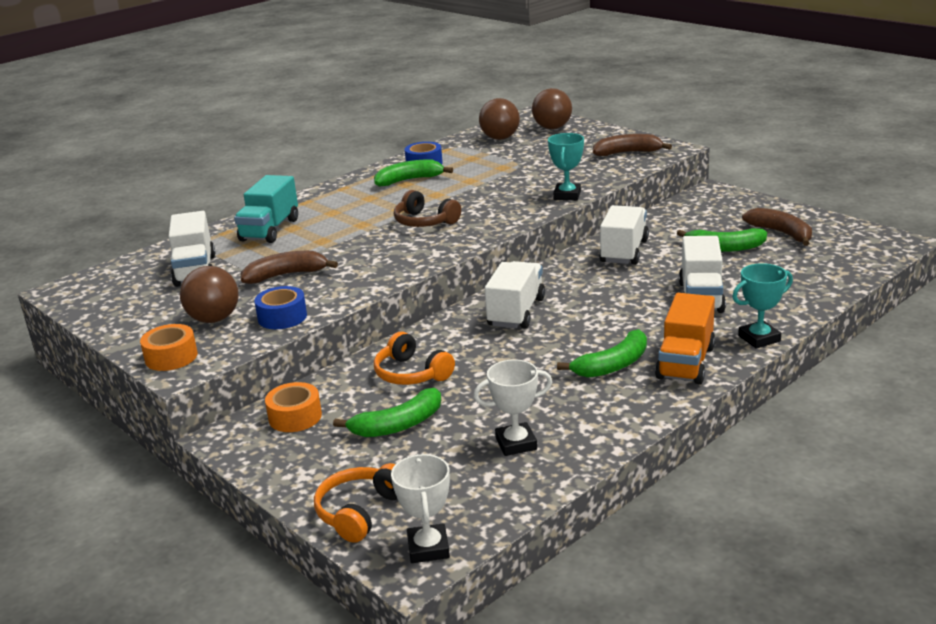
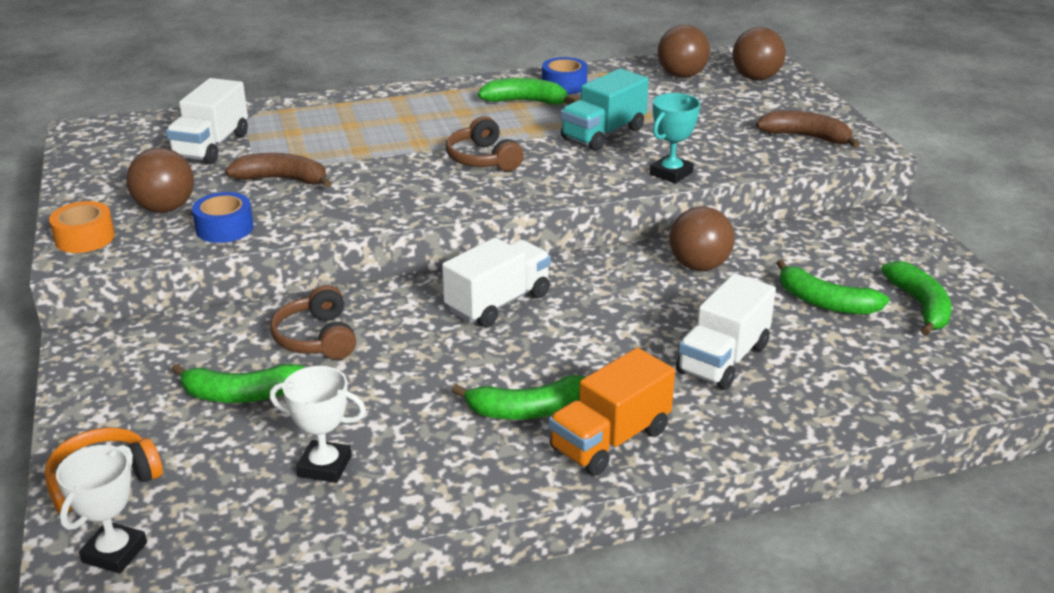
camera: 25 degrees right, 5 degrees up
turquoise truck [234,175,298,243] -> turquoise truck moved to [561,69,649,151]
orange tape [265,382,322,432] -> none
orange headphones [374,332,455,385] -> brown headphones [270,285,356,359]
white truck [599,205,649,265] -> brown ball [669,206,734,271]
turquoise trophy [732,263,793,349] -> none
brown banana [742,208,812,246] -> green banana [881,261,952,336]

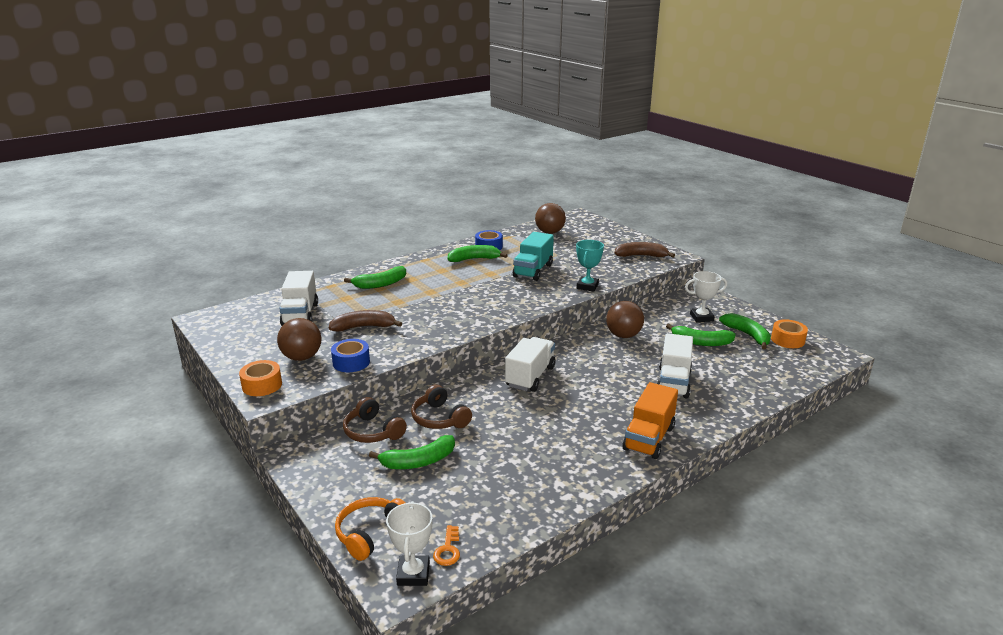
camera: 20 degrees left, 5 degrees down
white trophy [270,366,366,483] -> white trophy moved to [685,271,727,322]
brown headphones [446,116,524,171] -> brown headphones moved to [343,397,407,443]
green banana [452,375,585,420] -> green banana moved to [344,266,406,289]
brown ball [733,27,786,80] -> none
none -> orange key [433,525,460,566]
none -> orange tape [771,319,808,348]

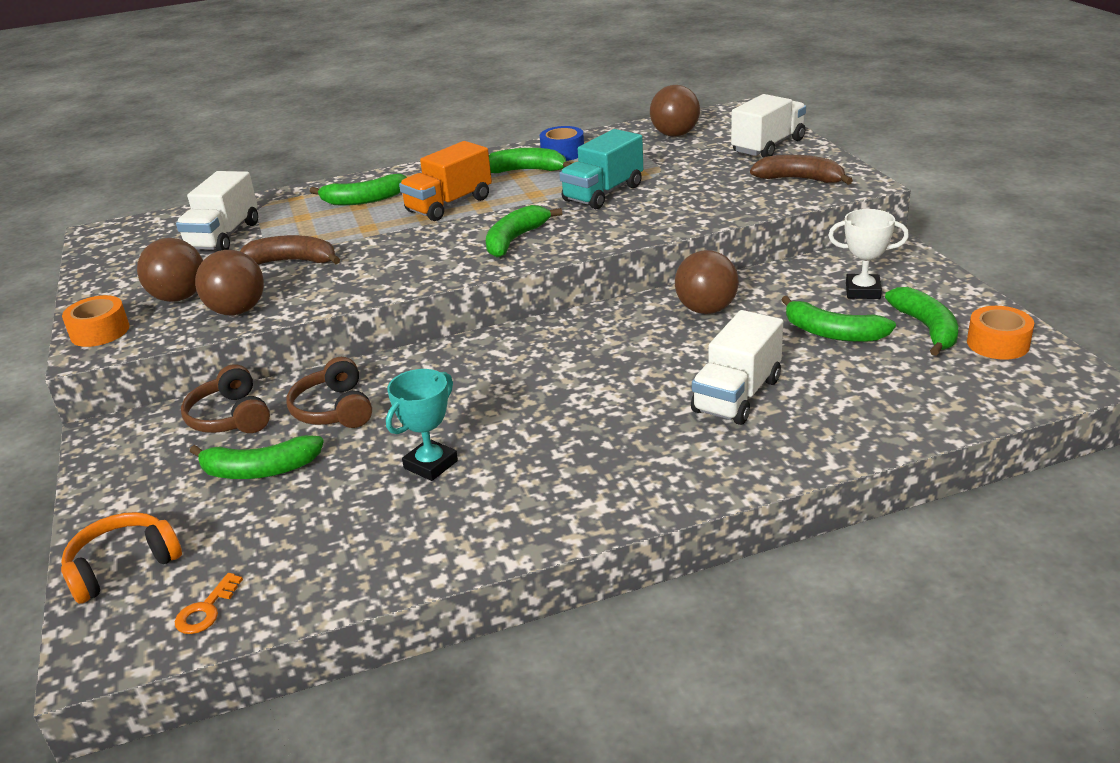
camera: 20 degrees right, 5 degrees up
blue tape [331,339,370,372] -> brown ball [195,250,264,315]
white trophy [386,501,432,586] -> none
white truck [505,337,555,392] -> white truck moved to [731,94,806,158]
turquoise trophy [576,240,604,292] -> turquoise trophy moved to [386,369,458,481]
orange truck [623,382,678,459] -> orange truck moved to [399,141,492,221]
none -> green banana [486,205,562,258]

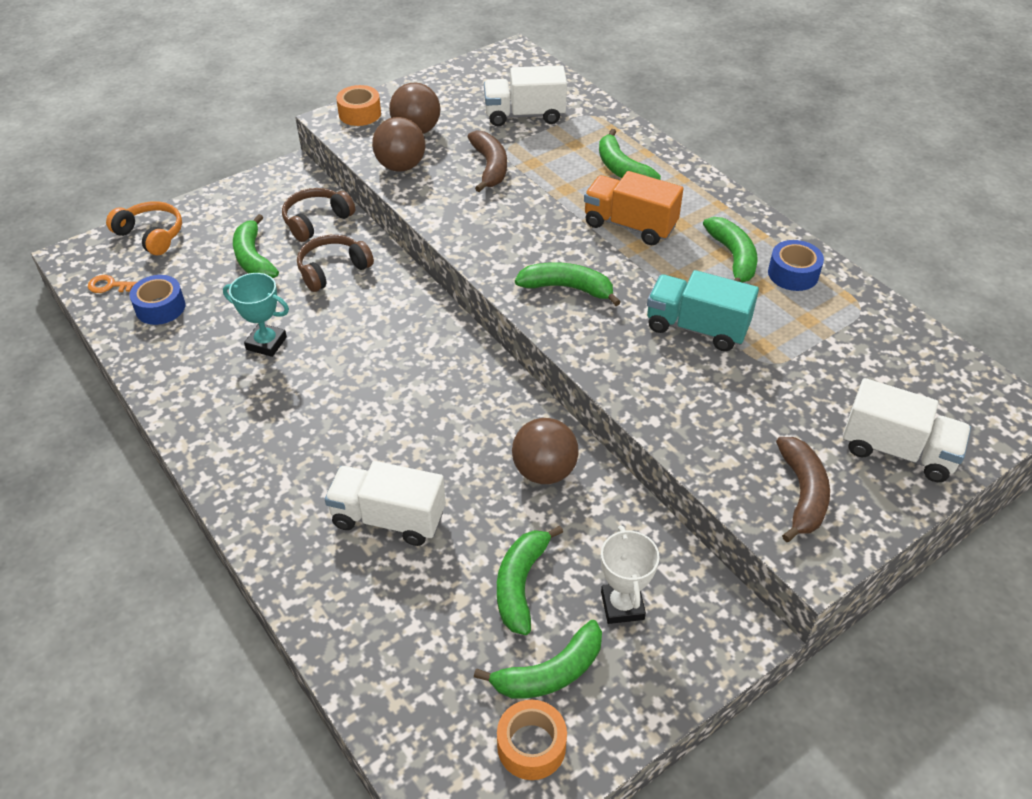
camera: 70 degrees right, 15 degrees up
brown ball [650,85,700,136] -> none
none -> blue tape [130,275,185,325]

